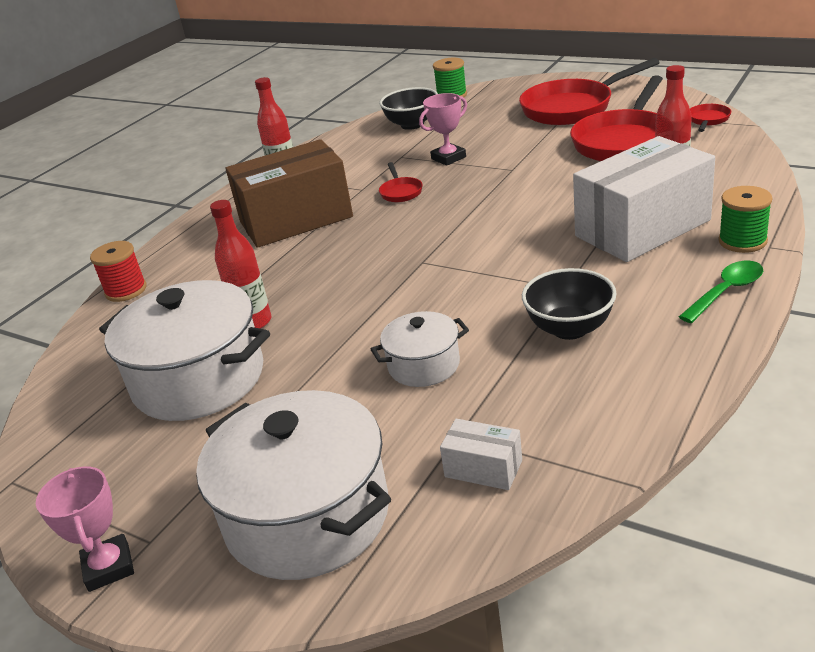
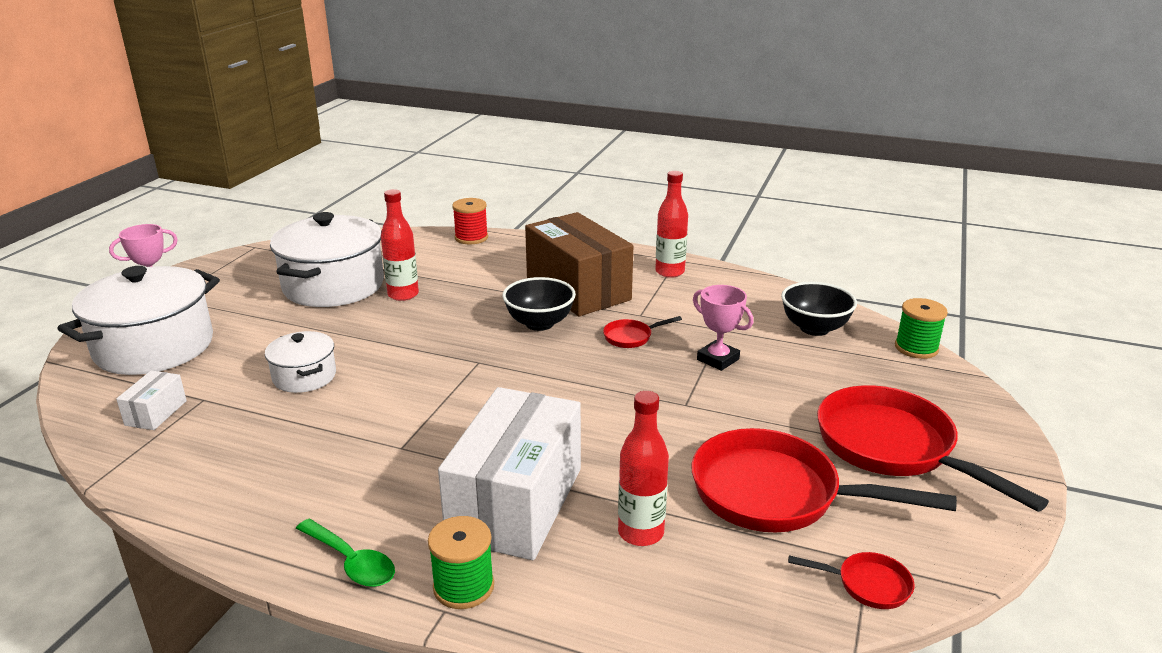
camera: 75 degrees right, 5 degrees down
black bowl [522,268,617,340] -> black bowl moved to [502,277,576,331]
white box [573,136,715,262] -> white box turned 60 degrees clockwise [438,387,581,560]

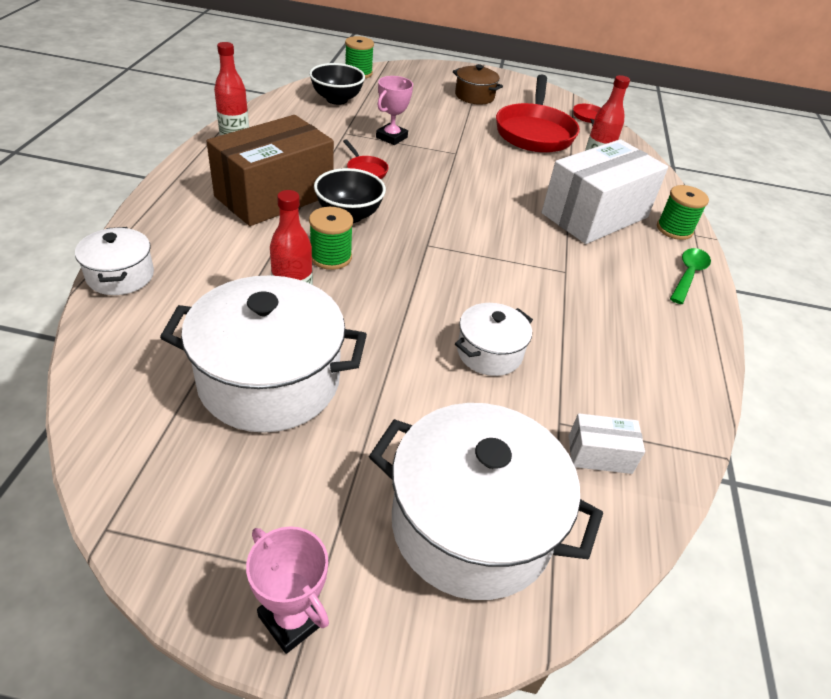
camera: 105 degrees left, 15 degrees up
white box [438,387,581,560] -> white box turned 45 degrees counterclockwise [542,139,668,244]
red spool [452,198,488,245] -> white pot [75,227,154,295]
red pan [817,385,1049,512] -> brown pot [453,64,503,105]
none -> green spool [309,207,353,270]

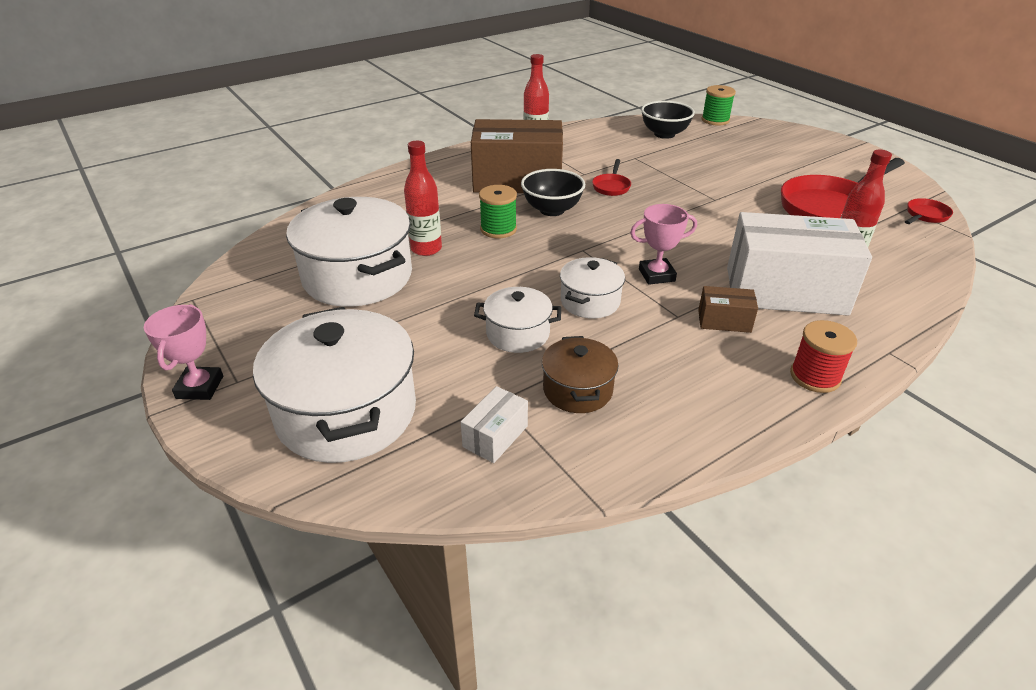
camera: 50 degrees right, 5 degrees down
white pot [75,227,154,295] -> white pot moved to [560,257,625,319]
pink trophy [376,76,413,145] -> pink trophy moved to [630,204,697,285]
brown pot [453,64,503,105] -> brown pot moved to [542,336,619,413]
white box [569,413,645,474] -> white box turned 75 degrees clockwise [461,386,528,463]
green spool [657,185,709,240] -> none
green spoon [670,248,711,304] -> red spool [790,320,857,393]
none -> brown box [698,286,758,333]

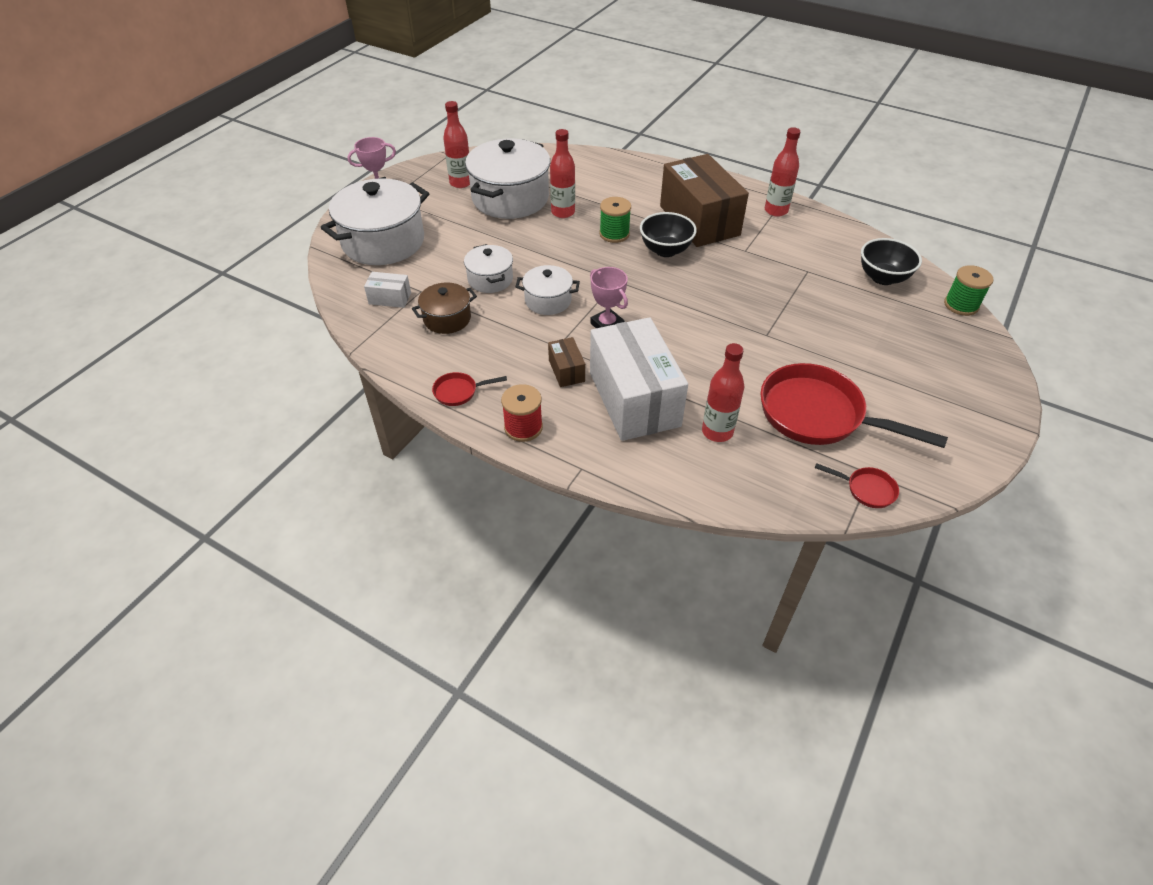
camera: 65 degrees right, 10 degrees up
red pan [592,159,631,196] -> red pan moved to [432,372,507,406]
none -> red bottle [443,101,470,188]

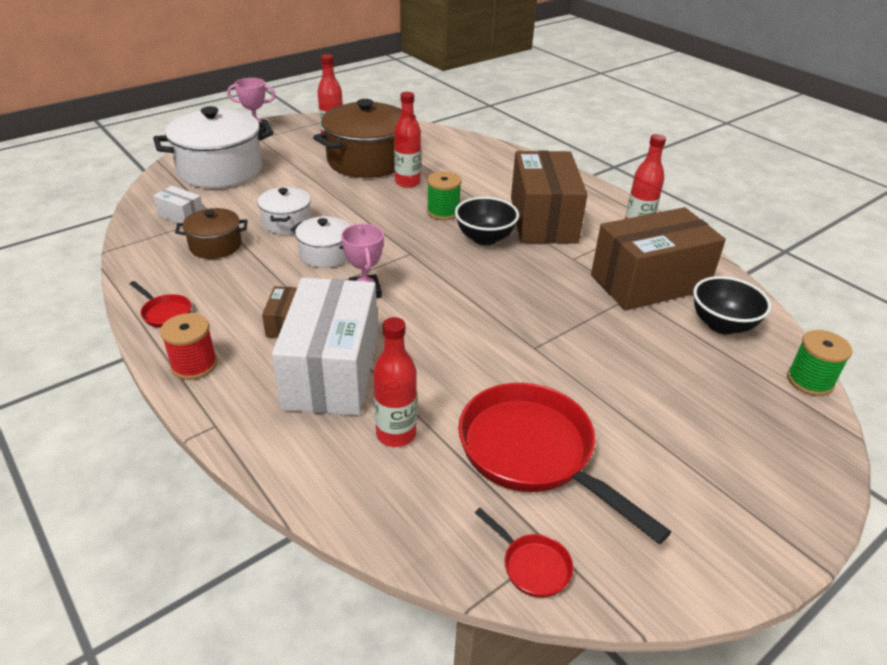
camera: 20 degrees right, 10 degrees down
red pan [432,372,507,406] -> red pan turned 150 degrees counterclockwise [130,281,191,328]
white pot [465,139,550,219] -> brown pot [313,99,416,178]
none -> brown box [591,207,726,311]

